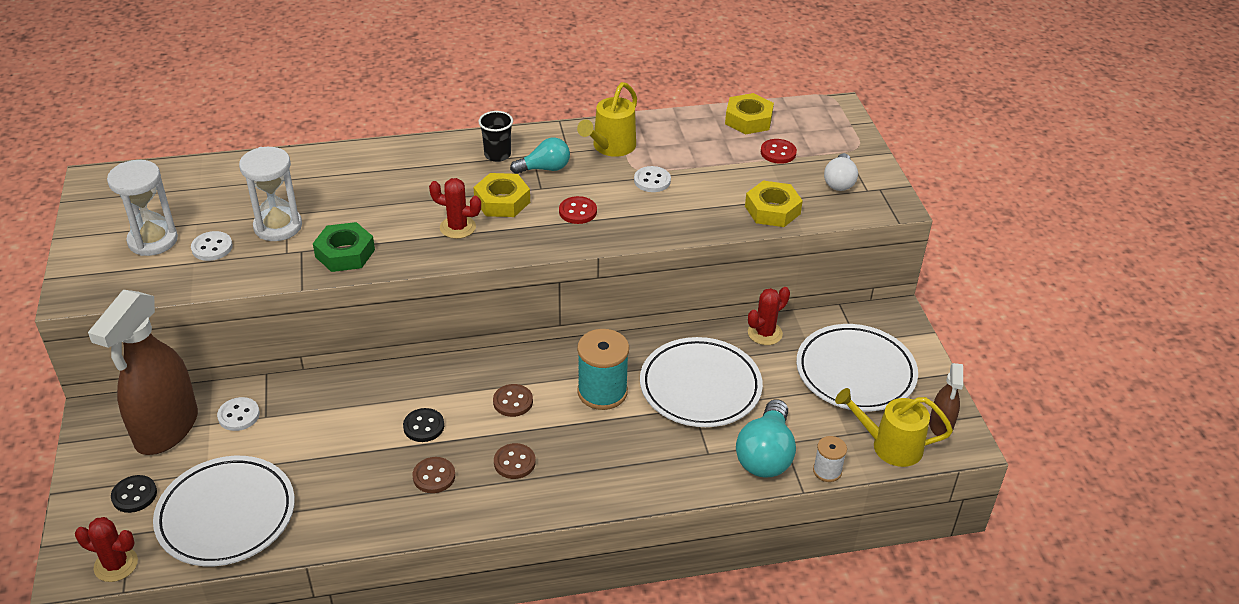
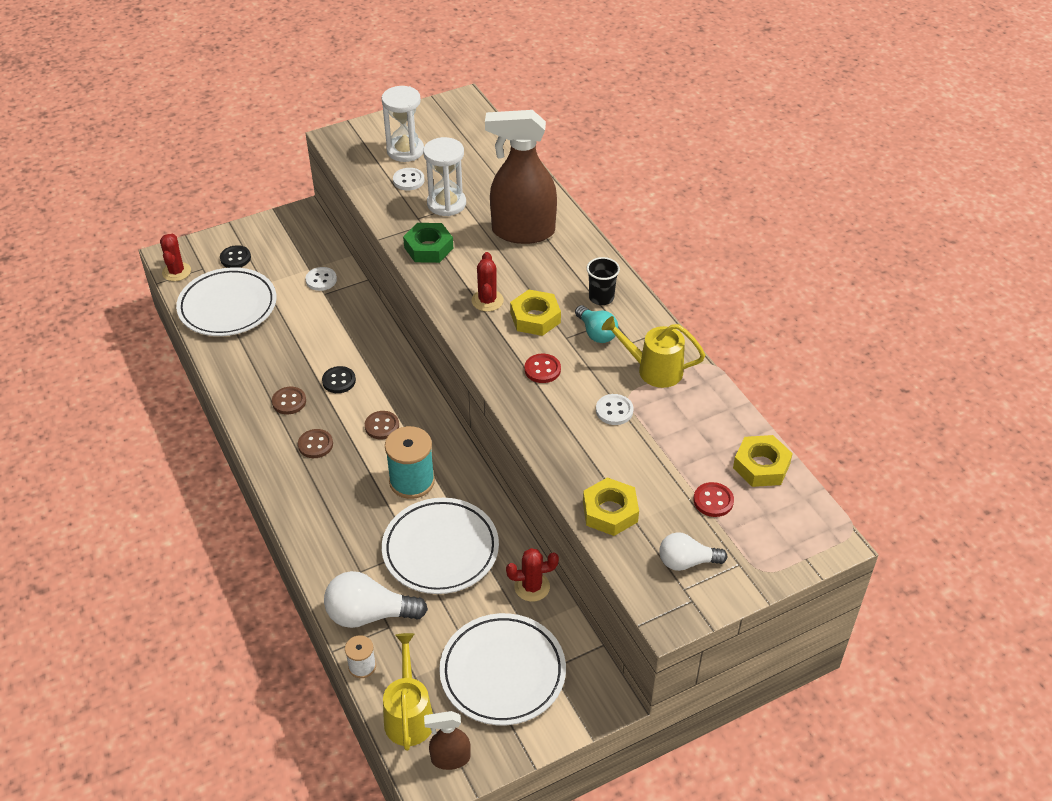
camera: 75 degrees right, 5 degrees up
brown spray bottle [88,290,198,455] -> brown spray bottle moved to [485,110,557,244]
turquoise light bulb [736,399,796,477] -> white light bulb [324,571,428,628]
red cactus [748,287,790,345] -> red cactus turned 45 degrees counterclockwise [506,548,559,602]

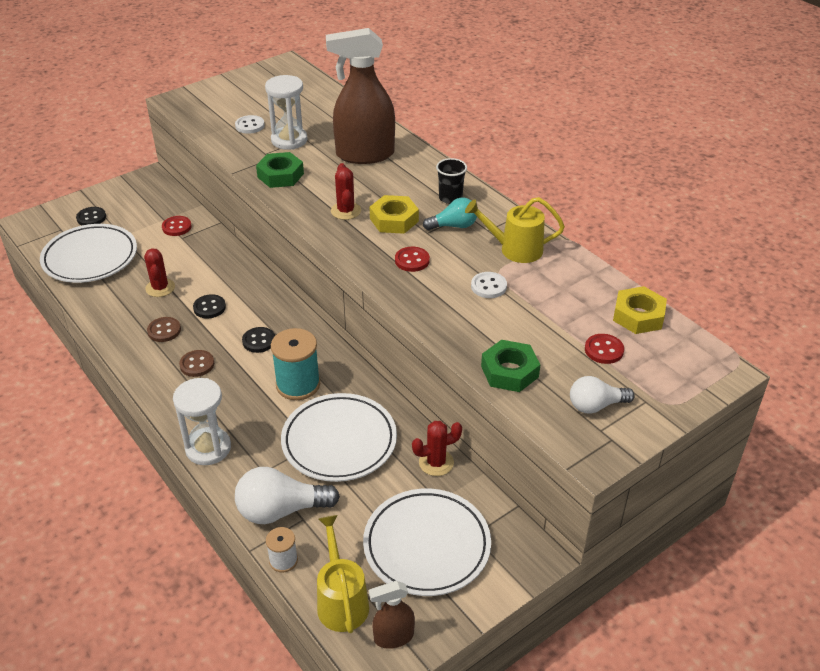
camera: 10 degrees left, 5 degrees down
red cactus [160,234,191,281] -> red cactus moved to [144,248,175,297]
white button [305,267,337,291] -> red button [162,216,192,236]
brown button [365,411,399,440] -> black button [242,327,275,353]
white hourglass [382,86,424,162] -> white hourglass moved to [173,378,231,465]
turquoise light bulb [575,305,618,343] -> turquoise light bulb turned 60 degrees counterclockwise [423,198,477,230]
yellow nut [583,477,639,536] -> green nut [481,340,541,392]

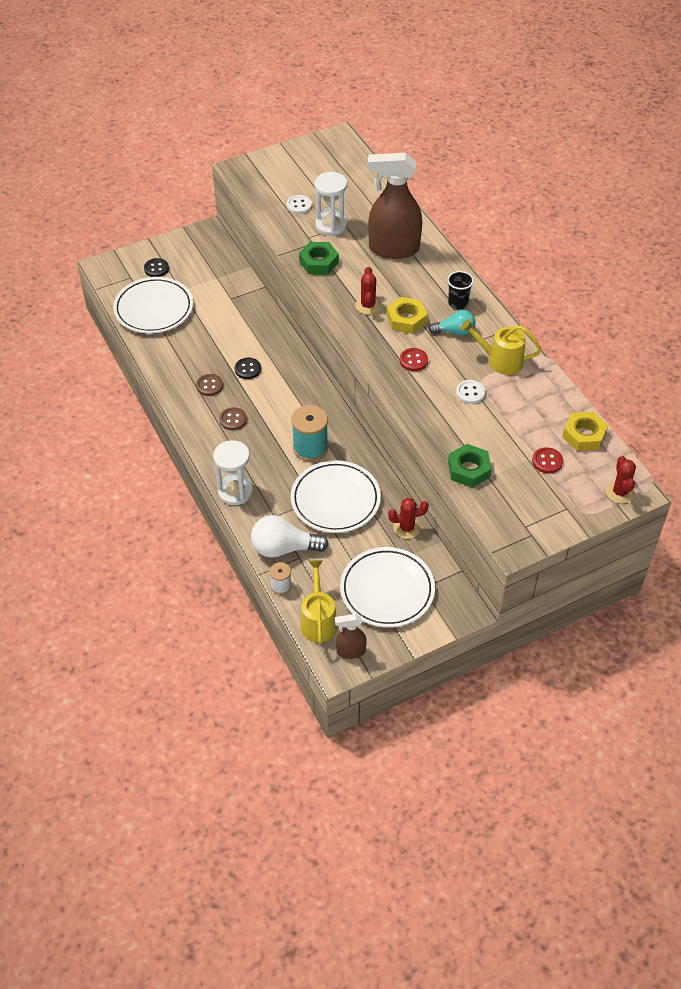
camera: 10 degrees right, 10 degrees up
red cactus [144,248,175,297] -> red cactus moved to [606,456,636,504]
red button [162,216,192,236] -> none
black button [242,327,275,353] -> none
white light bulb [570,376,635,414] -> none

